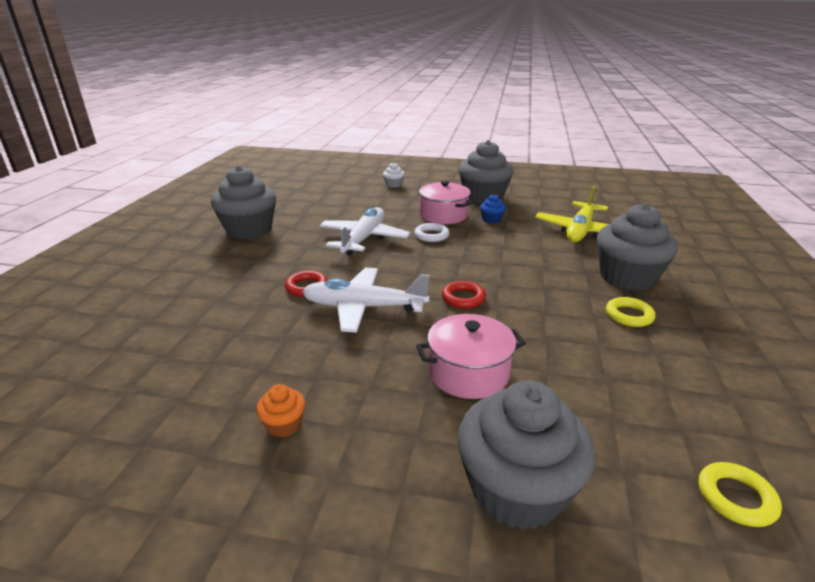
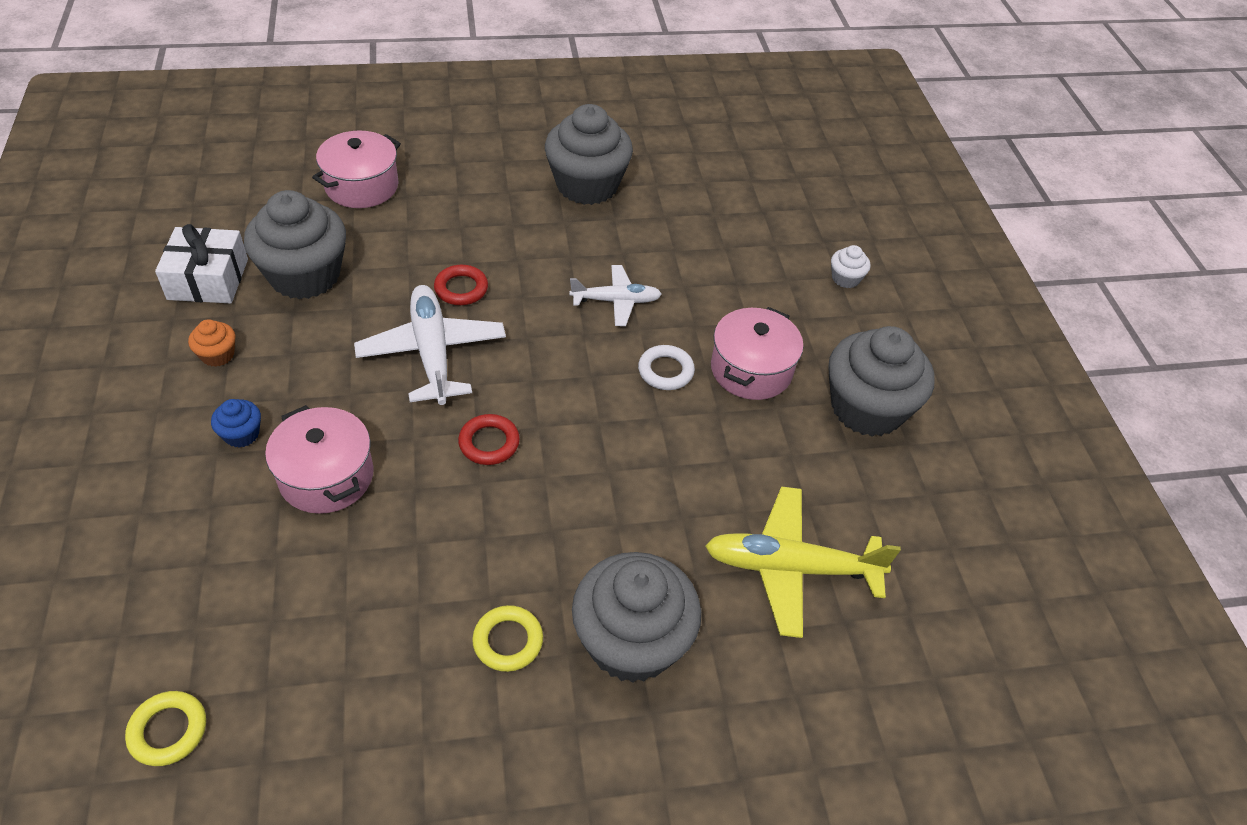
camera: 65 degrees right, 20 degrees up
white plane [319,207,410,255] -> white plane [570,265,662,326], size x0.61
grey cupcake [457,380,595,530] -> grey cupcake moved to [244,190,346,299]
blue cupcake [480,194,506,224] -> blue cupcake moved to [211,399,261,448]
none -> white gift [155,224,248,303]
none -> pink pot [312,131,401,208]

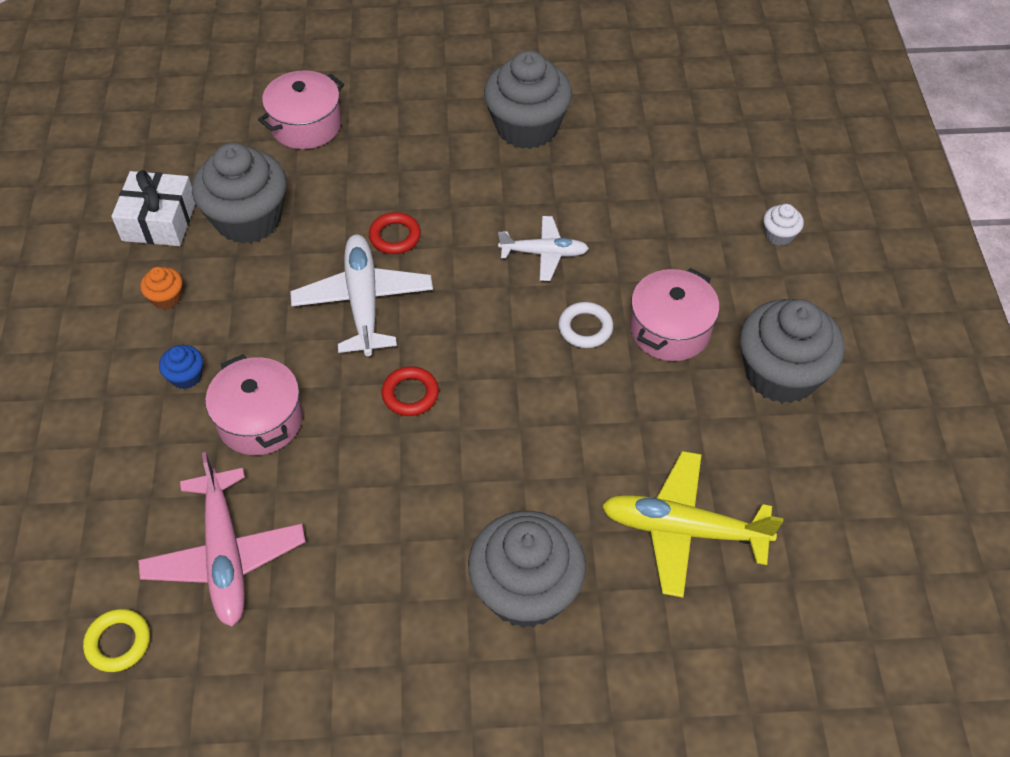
camera: 10 degrees right, 5 degrees up
yellow ring [472,605,543,672] -> none
none -> pink plane [138,452,305,626]

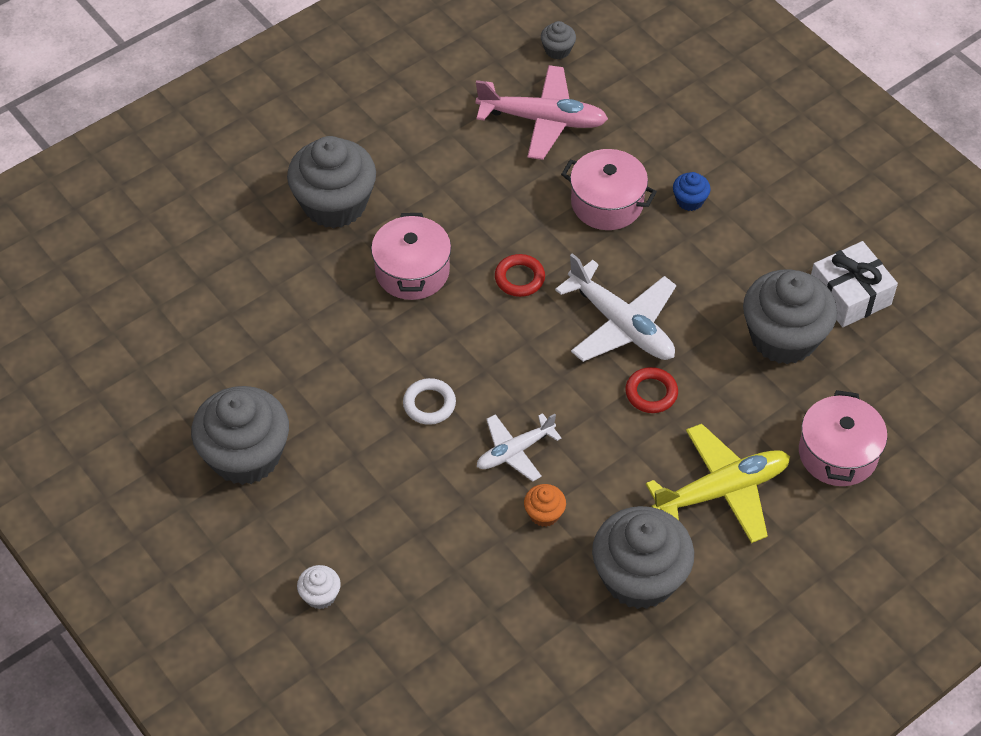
camera: 145 degrees right, 0 degrees up
yellow ring [83,609,150,672] -> grey cupcake [541,21,576,59]
pink plane [138,452,305,626] -> pink plane turned 150 degrees clockwise [476,65,608,160]
orange cupcake [140,267,183,309] -> orange cupcake moved to [524,484,566,527]
yellow plane [602,451,783,598] -> yellow plane moved to [646,424,790,543]
pink pot [630,268,719,361] -> pink pot moved to [371,213,451,300]

